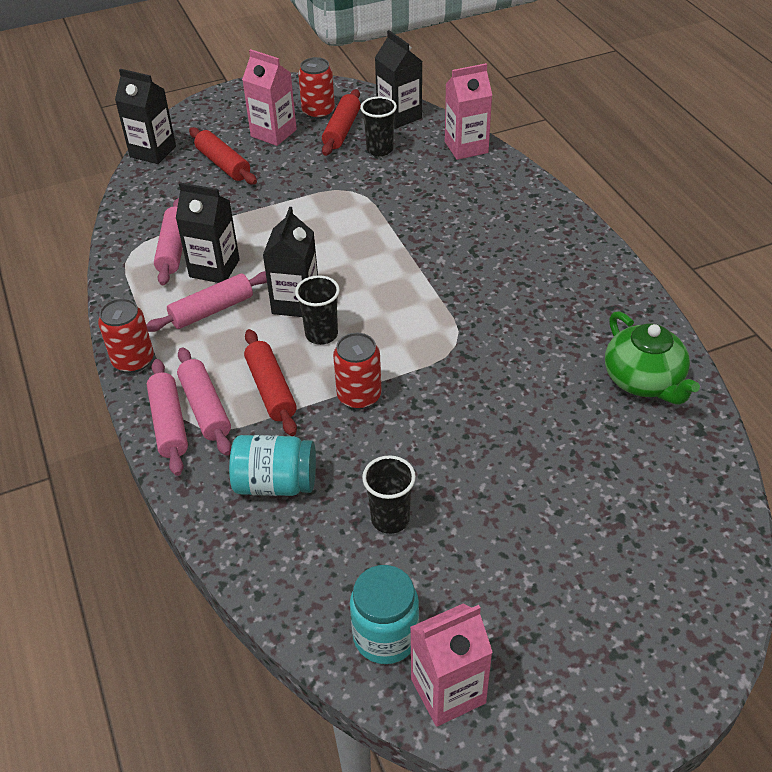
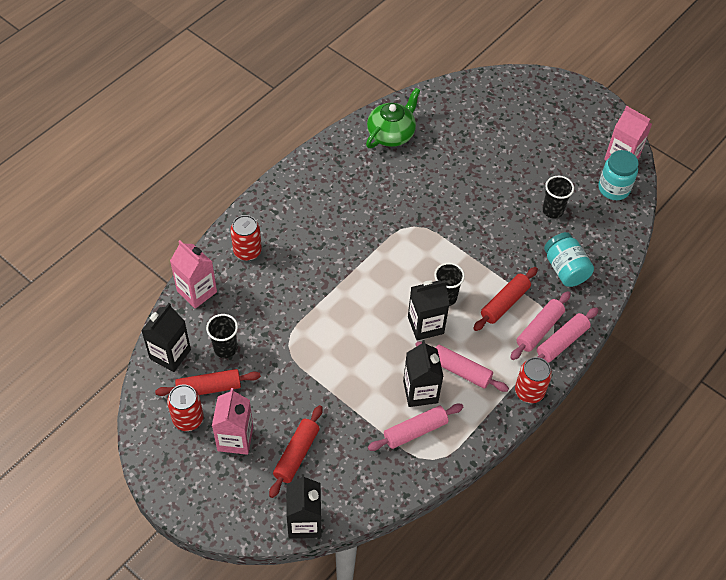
camera: 120 degrees left, 10 degrees up
red can [333,333,382,409] -> red can moved to [230,215,262,261]

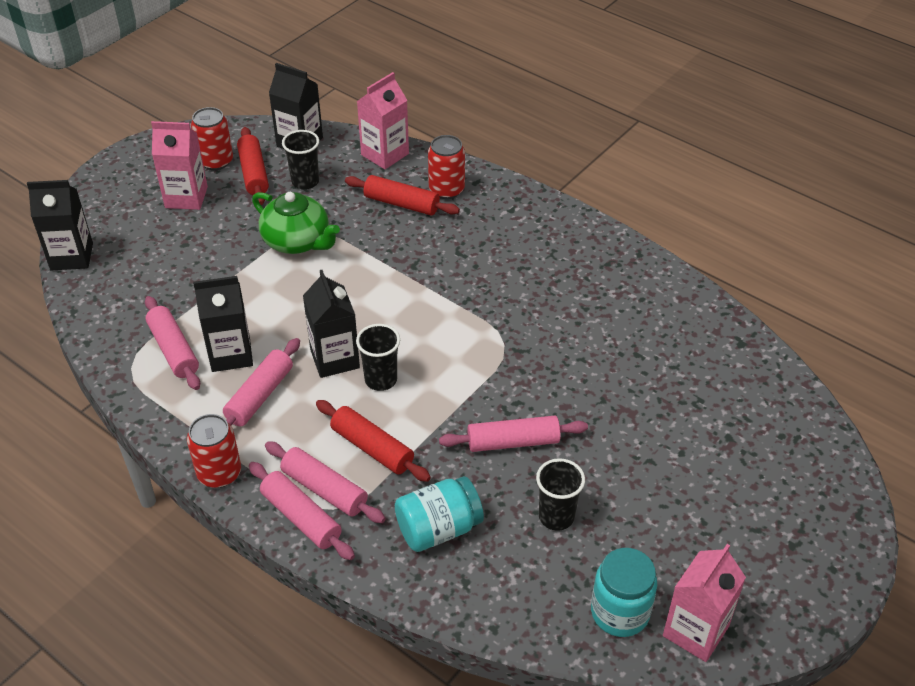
camera: 90 degrees right, 10 degrees down
red rolling pin [269,405,323,498] -> red rolling pin moved to [345,175,460,215]
green teapot [366,88,421,148] -> green teapot moved to [252,192,340,254]
none -> pink rolling pin [439,415,588,452]

